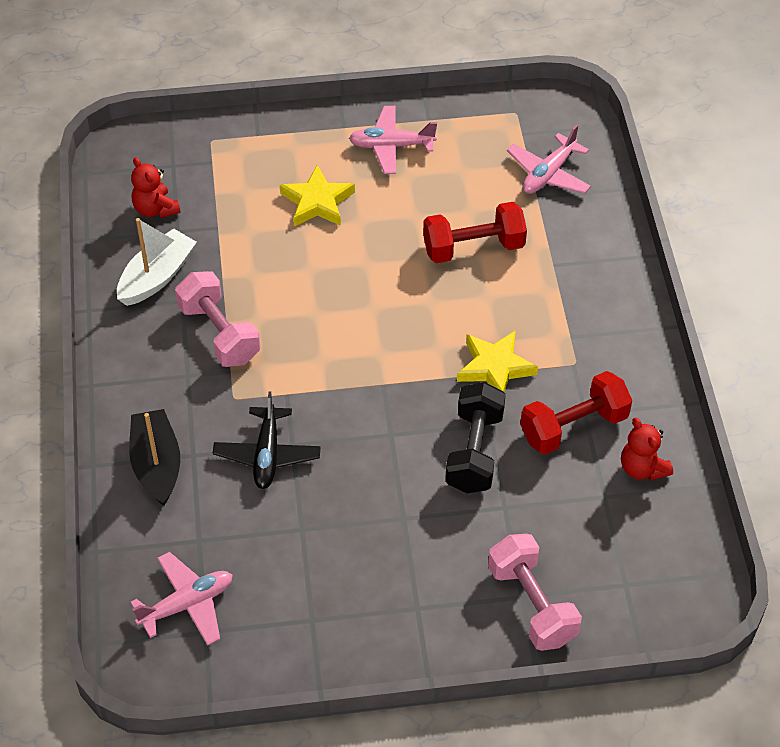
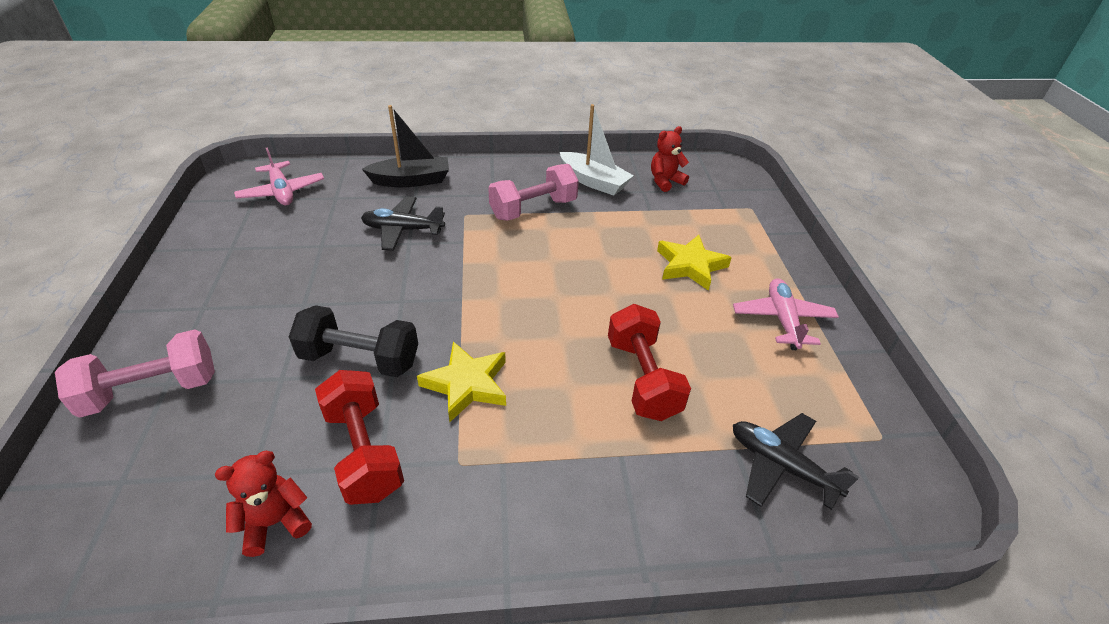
camera: 90 degrees right, 10 degrees down
pink plane [507,125,591,194] -> black plane [733,413,859,510]

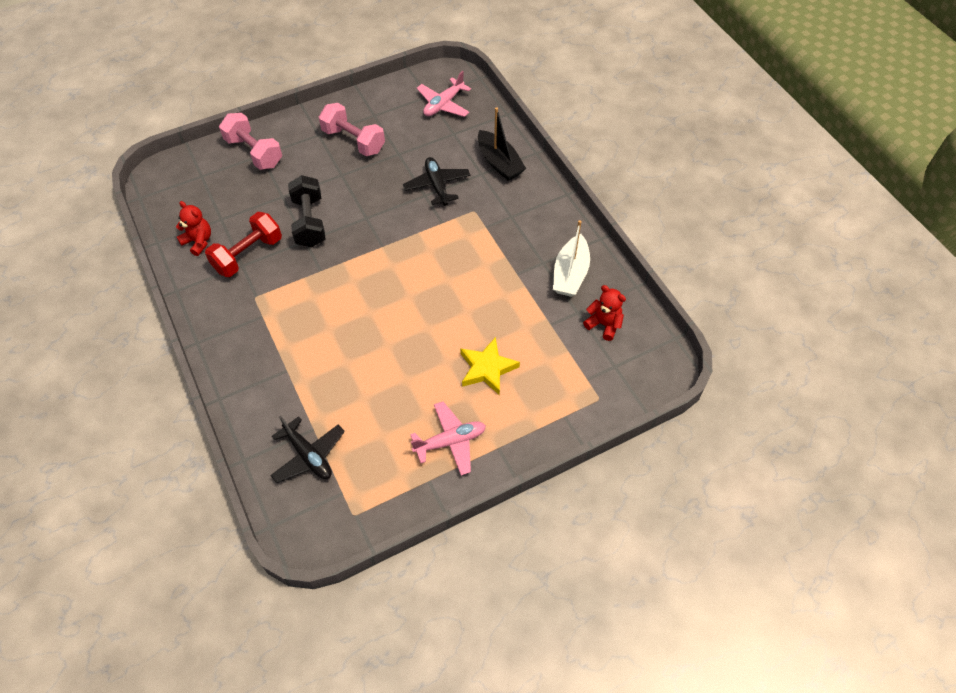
camera: 70 degrees right, 15 degrees up
yellow star [417,341,506,422] -> none
pink dumbbell [488,164,579,220] -> pink dumbbell moved to [319,103,385,156]
red dumbbell [608,304,691,421] -> none
black plane [733,413,859,510] -> black plane turned 120 degrees clockwise [270,416,345,483]

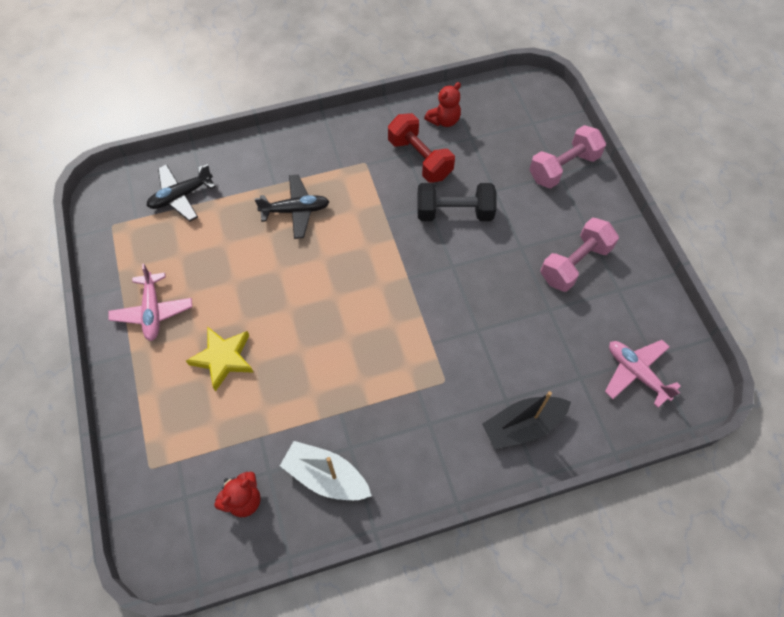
camera: 100 degrees right, 5 degrees up
black plane [403,157,470,206] -> black plane moved to [255,175,330,239]

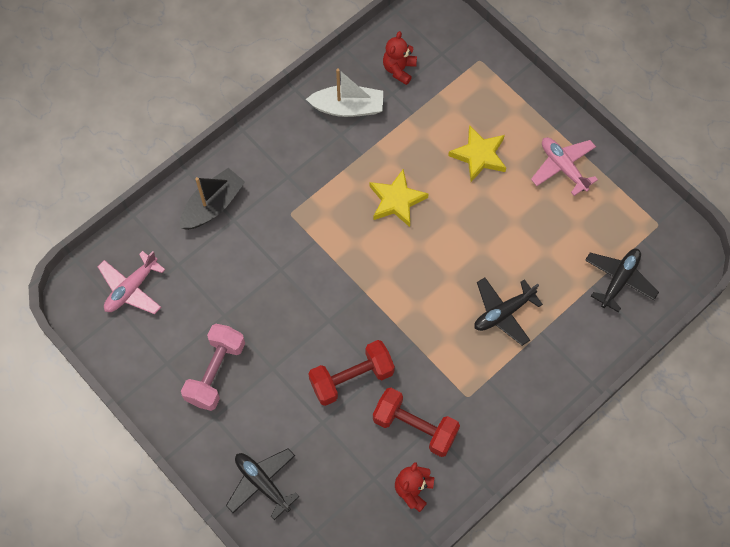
camera: 155 degrees right, 5 degrees up
black dumbbell [417,183,497,221] -> red dumbbell [308,340,395,406]
pink dumbbell [529,125,606,189] -> black plane [226,449,299,520]
pink plane [605,340,681,408] -> pink plane turned 105 degrees clockwise [98,251,166,314]
none -> yellow star [370,169,429,227]

